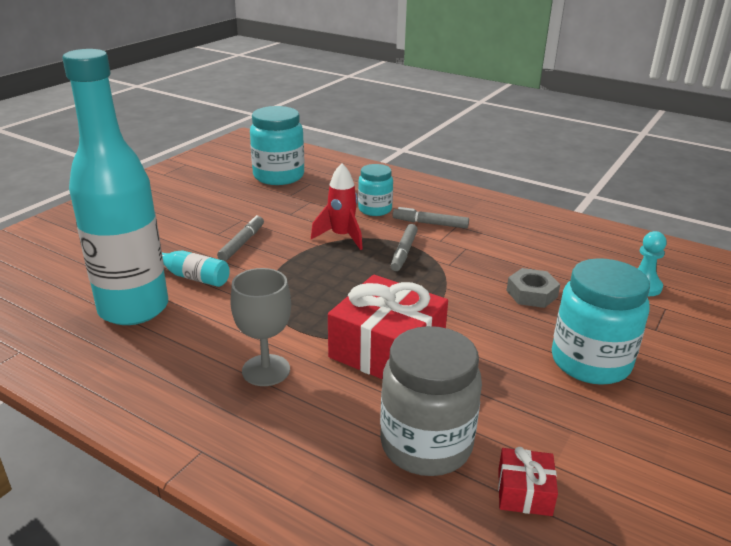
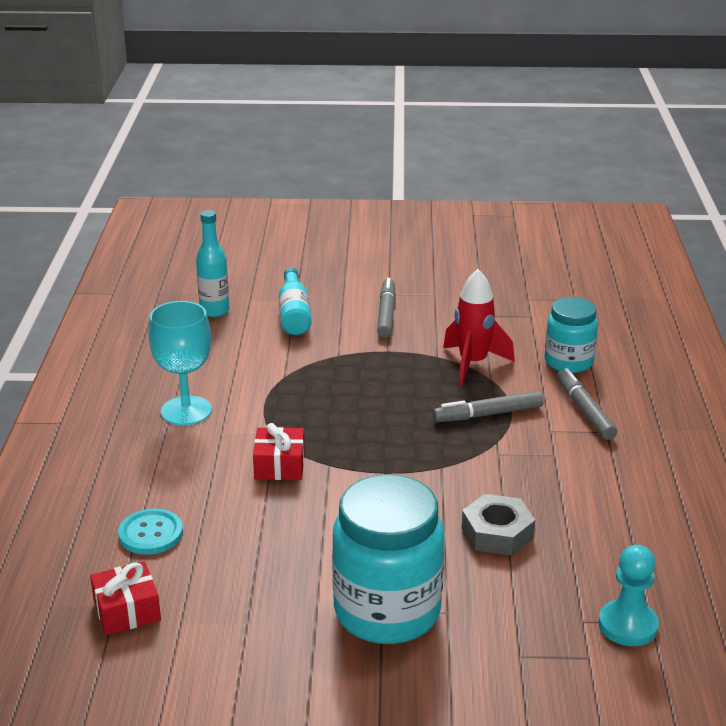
camera: 60 degrees right, 0 degrees up
turquoise bottle [62,49,168,325] -> turquoise bottle [196,210,229,317], size x0.41
grey marker [217,215,264,261] -> grey marker turned 75 degrees counterclockwise [377,278,396,338]
grey goblet [230,268,291,386] -> turquoise goblet [149,301,212,425]
turquoise jar [250,106,304,185] -> none
red gift [328,275,448,379] -> red gift [253,423,305,480], size x0.47
grey jar [380,326,482,476] -> turquoise button [118,508,183,555]

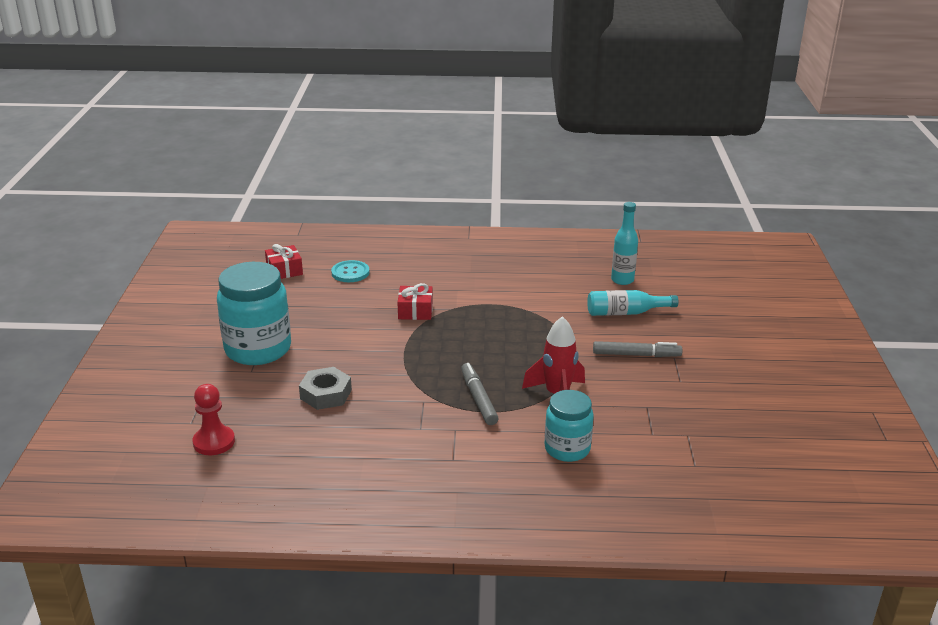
camera: 90 degrees right, 0 degrees up
turquoise goblet [149,301,212,425] -> none
grey marker [557,368,617,440] -> none
turquoise pawn [599,545,659,646] -> red pawn [193,384,235,455]

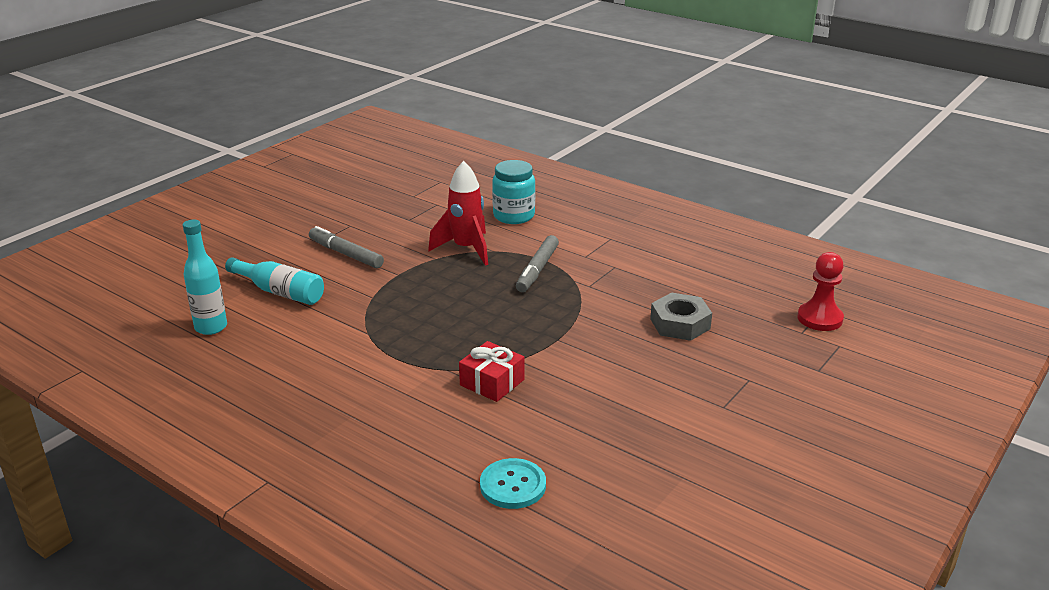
camera: 145 degrees left, 0 degrees up
turquoise jar [217,262,291,365] -> none
red gift [265,244,303,279] -> none

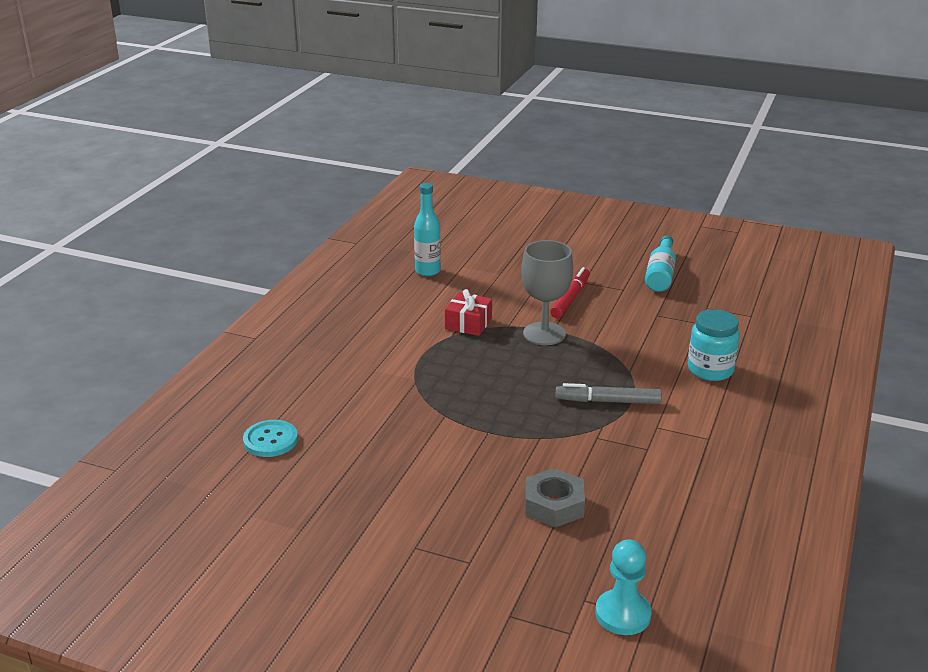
camera: 75 degrees right, 0 degrees up
turquoise bottle [225,258,324,305] -> turquoise bottle moved to [645,235,676,292]
grey marker [309,226,384,268] -> red marker [550,267,590,318]
red rocket [428,161,488,266] -> none
red gift [459,341,524,402] -> red gift moved to [445,289,492,336]
red pawn [797,252,844,331] -> turquoise pawn [595,539,652,635]
none -> grey goblet [521,240,573,345]

